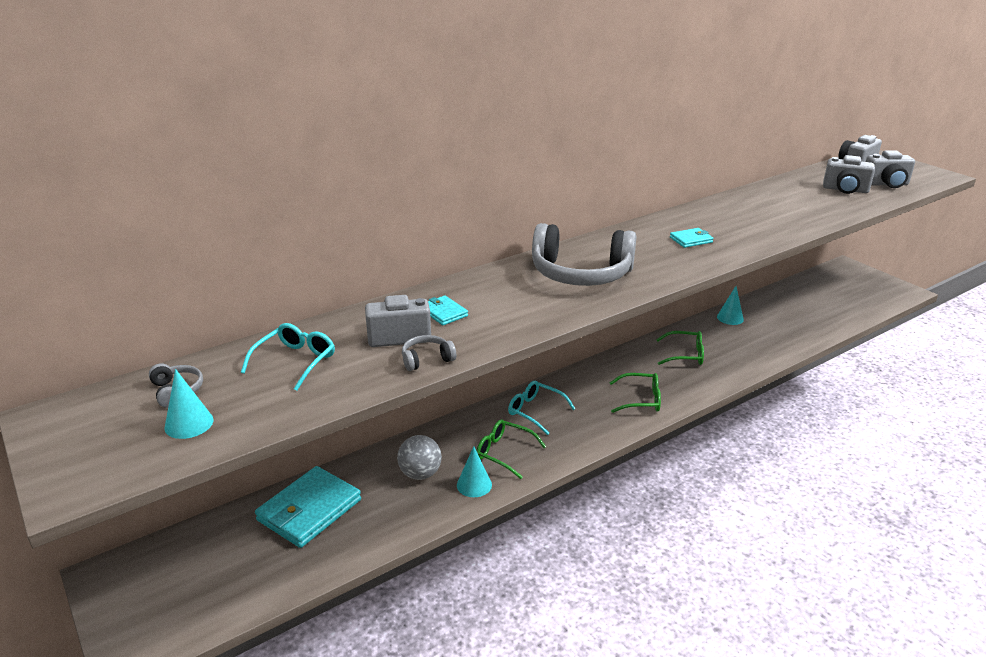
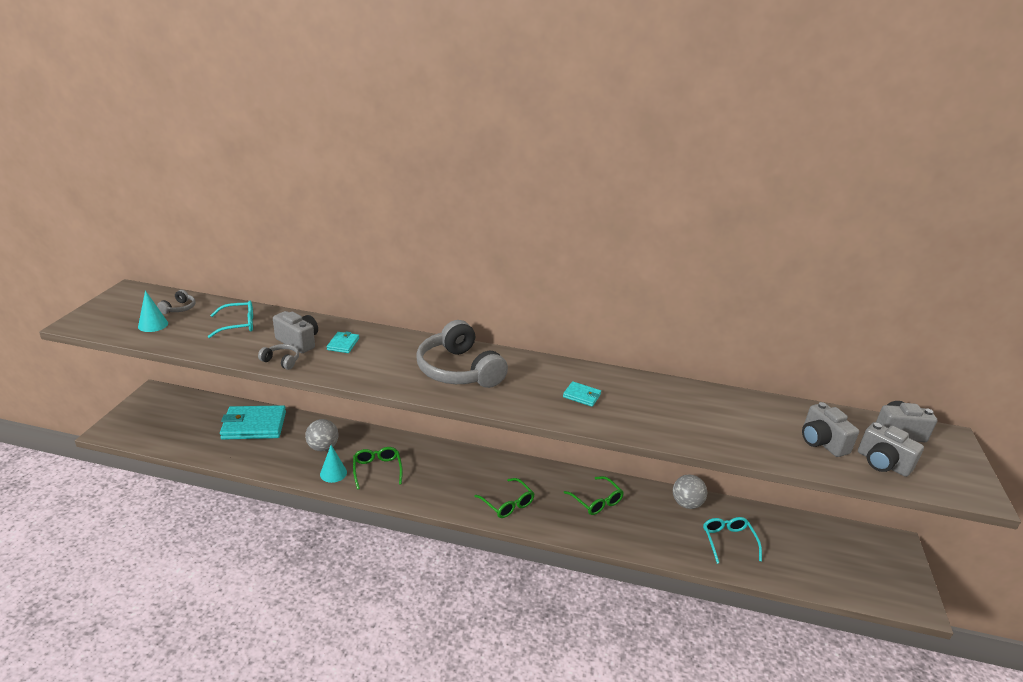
camera: 45 degrees right, 0 degrees up
turquoise glasses [508,381,575,435] -> turquoise glasses moved to [703,517,762,564]
turquoise cone [717,286,744,325] -> grey ball [673,475,707,509]

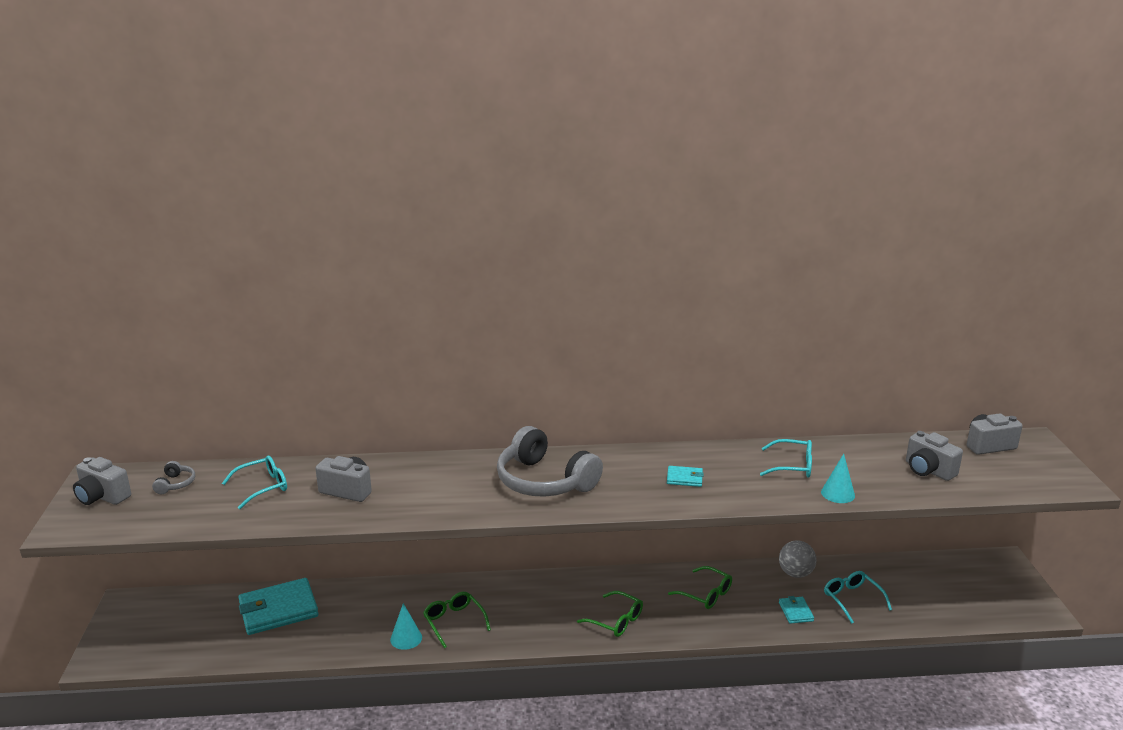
camera: 15 degrees left, 5 degrees down
turquoise cone [138,290,168,332] -> turquoise cone moved to [821,454,855,503]
grey headphones [258,344,299,370] -> none
grey ball [305,419,338,451] -> none
turquoise wallet [327,331,359,353] -> turquoise wallet moved to [779,596,814,624]
grey camera [858,422,924,477] -> grey camera moved to [73,457,131,505]
none -> turquoise glasses [760,439,812,478]

